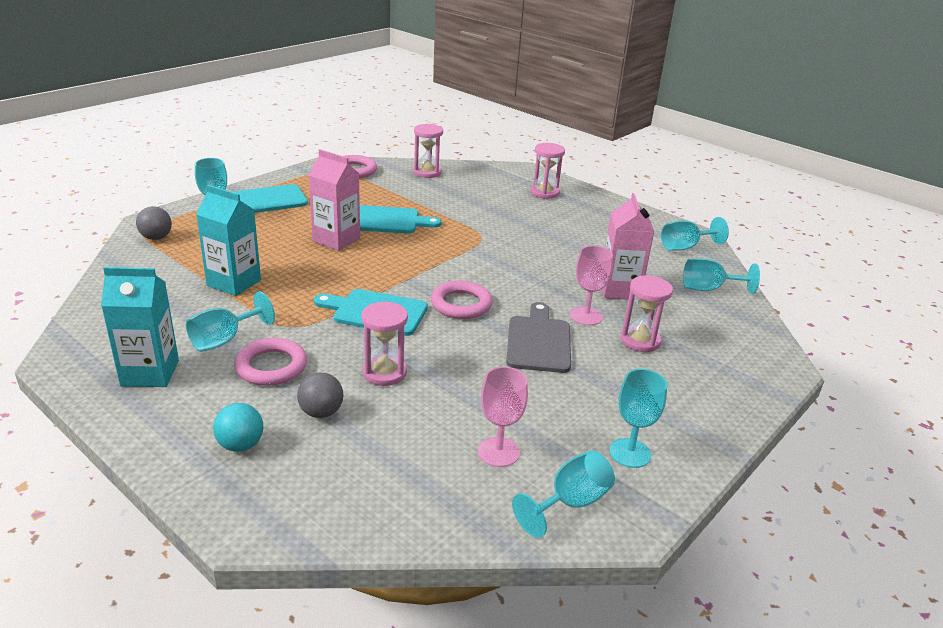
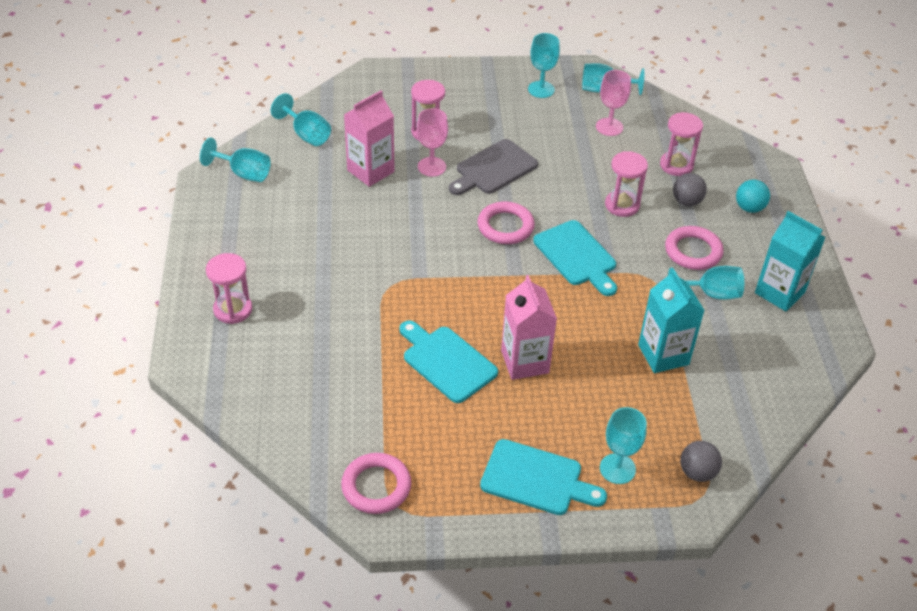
camera: 135 degrees left, 15 degrees up
pink hourglass [413,124,443,178] -> pink hourglass moved to [660,112,703,176]

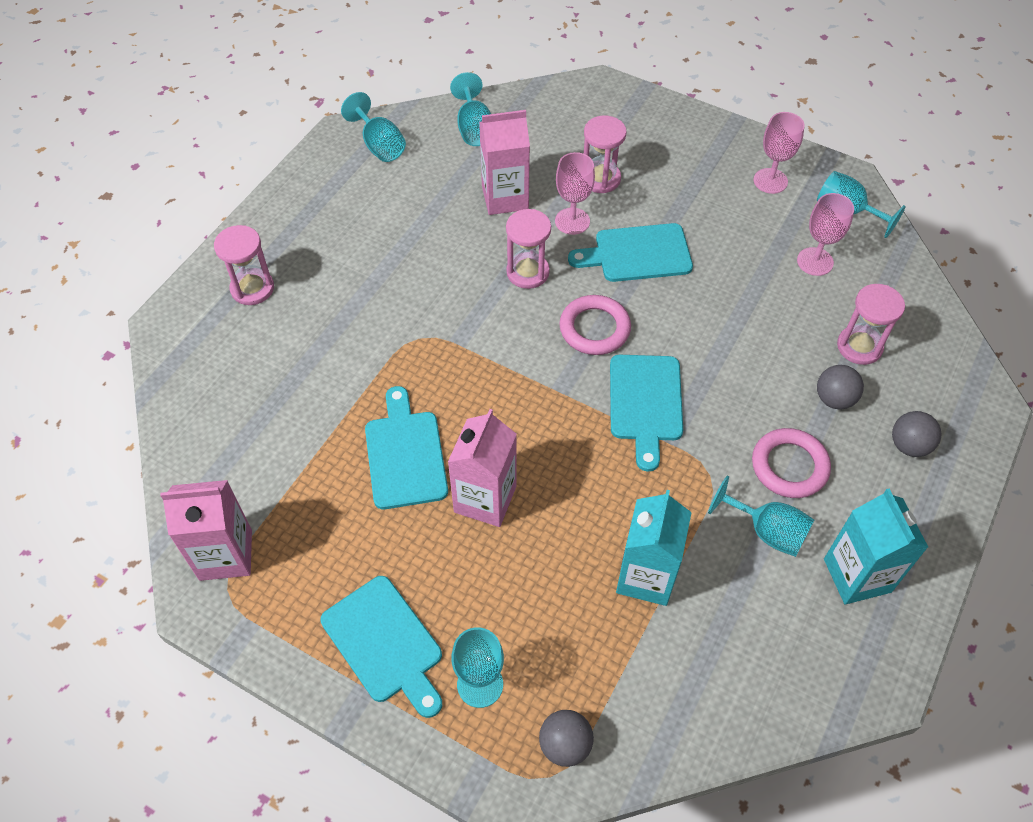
camera: 35 degrees right, 10 degrees up
pink ring [341,453,411,514] -> pink carton [160,480,252,581]
grey cutting board [449,139,538,195] -> turquoise cutting board [568,223,693,282]
turquoise goblet [528,33,560,98] -> pink goblet [753,112,805,194]
pink hourglass [605,151,648,217] -> pink hourglass moved to [506,209,551,289]
turquoise ball [736,180,770,213] -> grey ball [892,411,942,457]

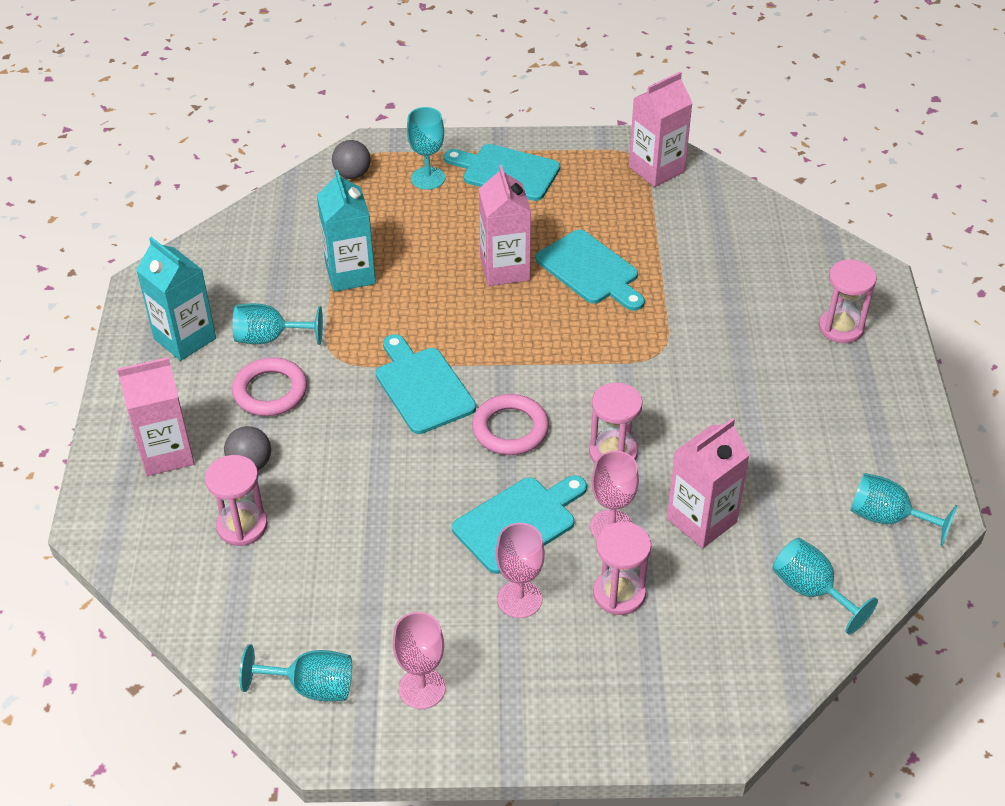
camera: 150 degrees right, 10 degrees down
pink goblet [797,193,854,276] -> pink goblet moved to [496,523,545,618]
grey ball [892,411,942,457] -> pink carton [117,357,194,476]

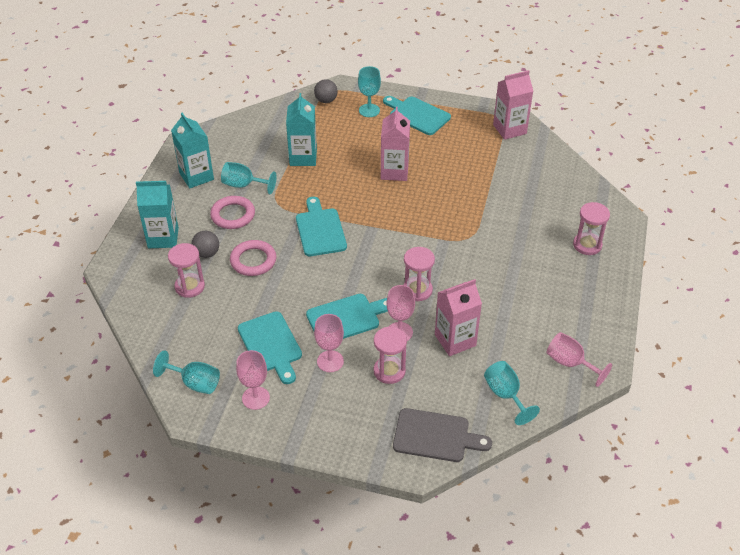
camera: 15 degrees right, 0 degrees up
pink carton [117,357,194,476] -> turquoise carton [136,181,179,248]
pink ring [472,394,549,455] -> pink ring moved to [230,240,276,276]
turquoise cutting board [536,230,645,311] -> turquoise cutting board moved to [238,311,302,384]
turquoise goblet [851,473,958,546] -> pink goblet [547,332,612,387]
none -> grey cutting board [393,408,492,462]

